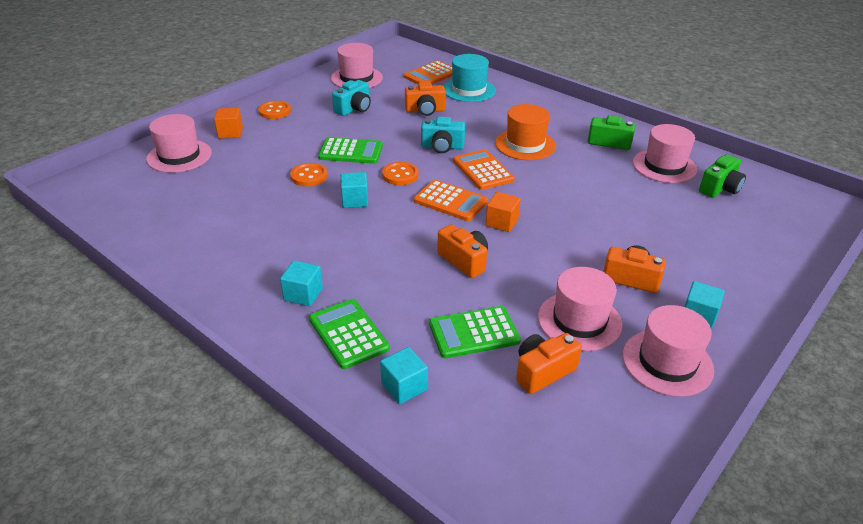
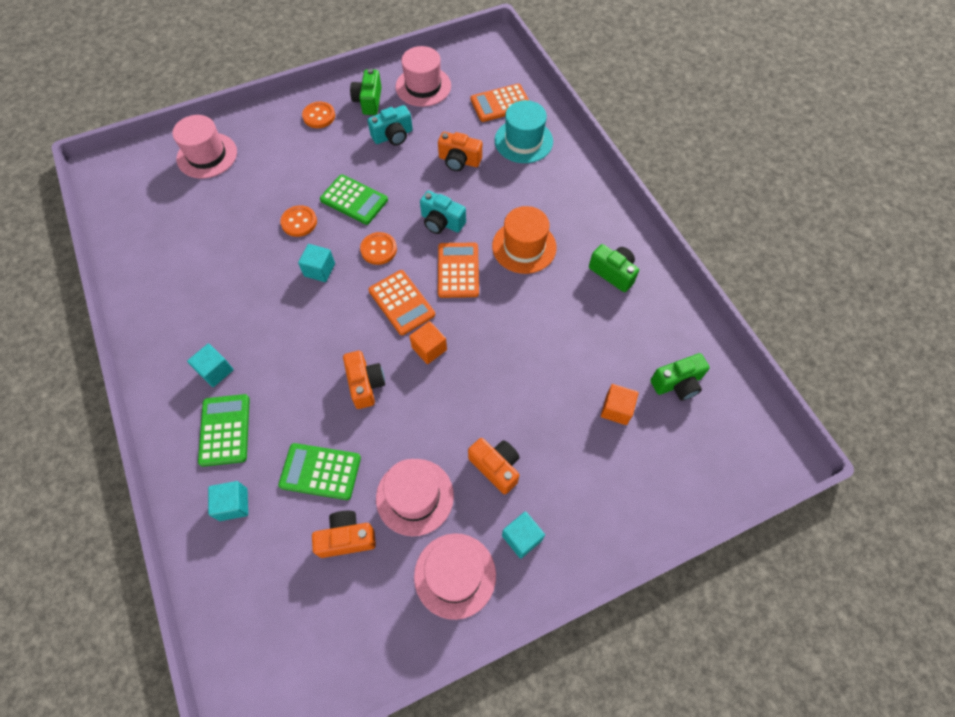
camera: 25 degrees right, 25 degrees up
orange cube [214,108,243,138] -> orange cube moved to [601,384,639,425]
pink hat [633,124,697,183] -> none
none -> green camera [350,69,382,115]

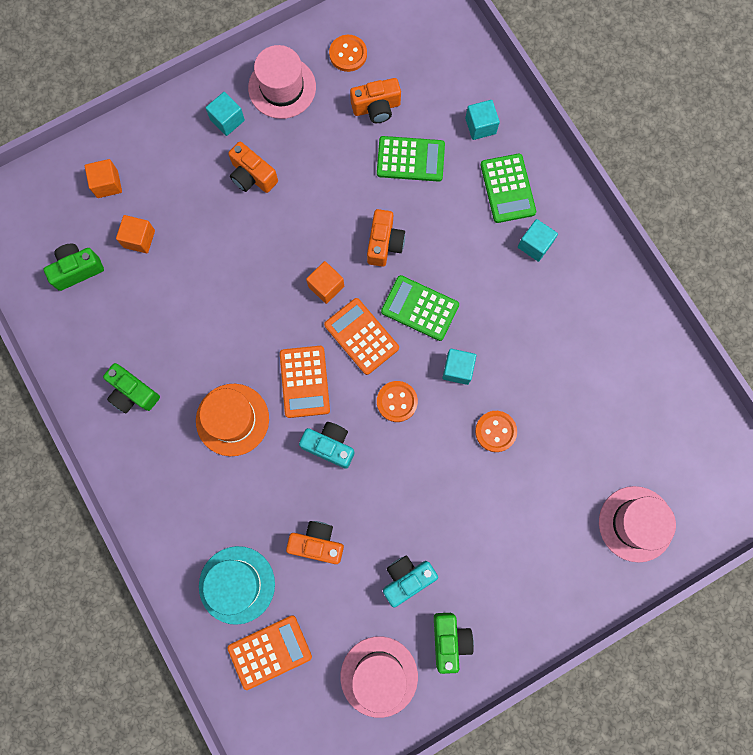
camera: 175 degrees right, 15 degrees up
orange button [302,102,335,128] -> orange button moved to [329,35,367,72]
green calculator [320,175,388,225] -> green calculator moved to [381,275,459,341]
orange camera [343,351,385,409] -> orange camera turned 150 degrees counterclockwise [367,209,405,267]
pink hat [376,459,454,536] -> none
none -> orange cube [85,159,122,198]

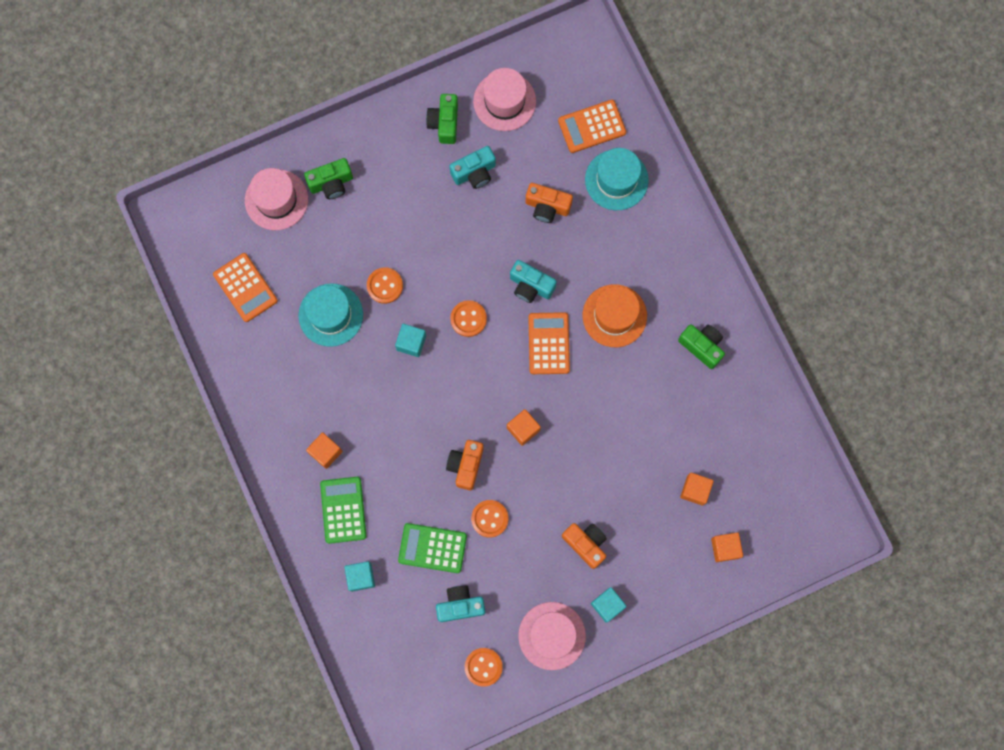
camera: 175 degrees left, 0 degrees up
green camera [44,244,104,291] -> green camera moved to [304,158,353,199]
orange calculator [324,298,399,375] -> orange calculator moved to [213,253,278,322]
orange camera [350,78,401,123] -> turquoise camera [436,585,486,622]
green calculator [381,275,459,341] -> none
turquoise cube [518,219,558,262] -> orange cube [306,432,342,469]
none -> turquoise hat [298,283,363,347]
none -> orange button [471,500,508,538]

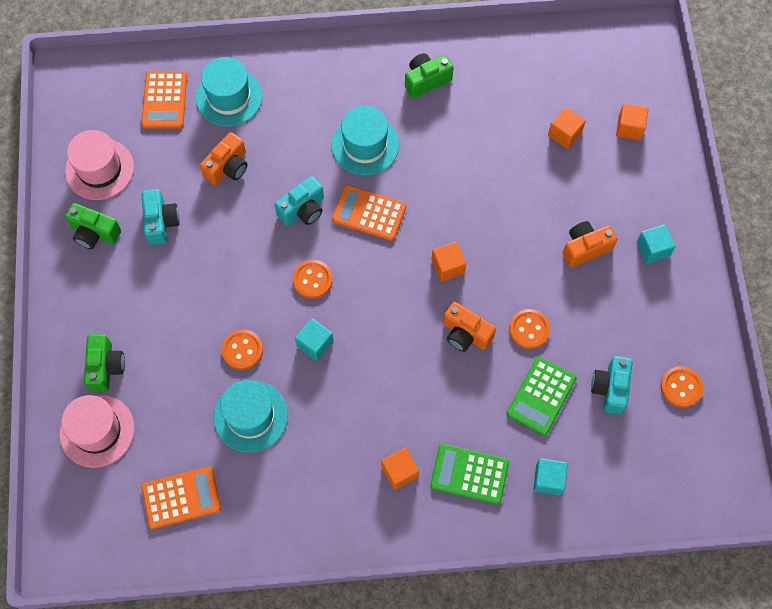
camera: 70 degrees left, 10 degrees down
pink hat [518,602,586,670] -> none
orange hat [583,284,647,347] -> turquoise hat [331,106,399,175]

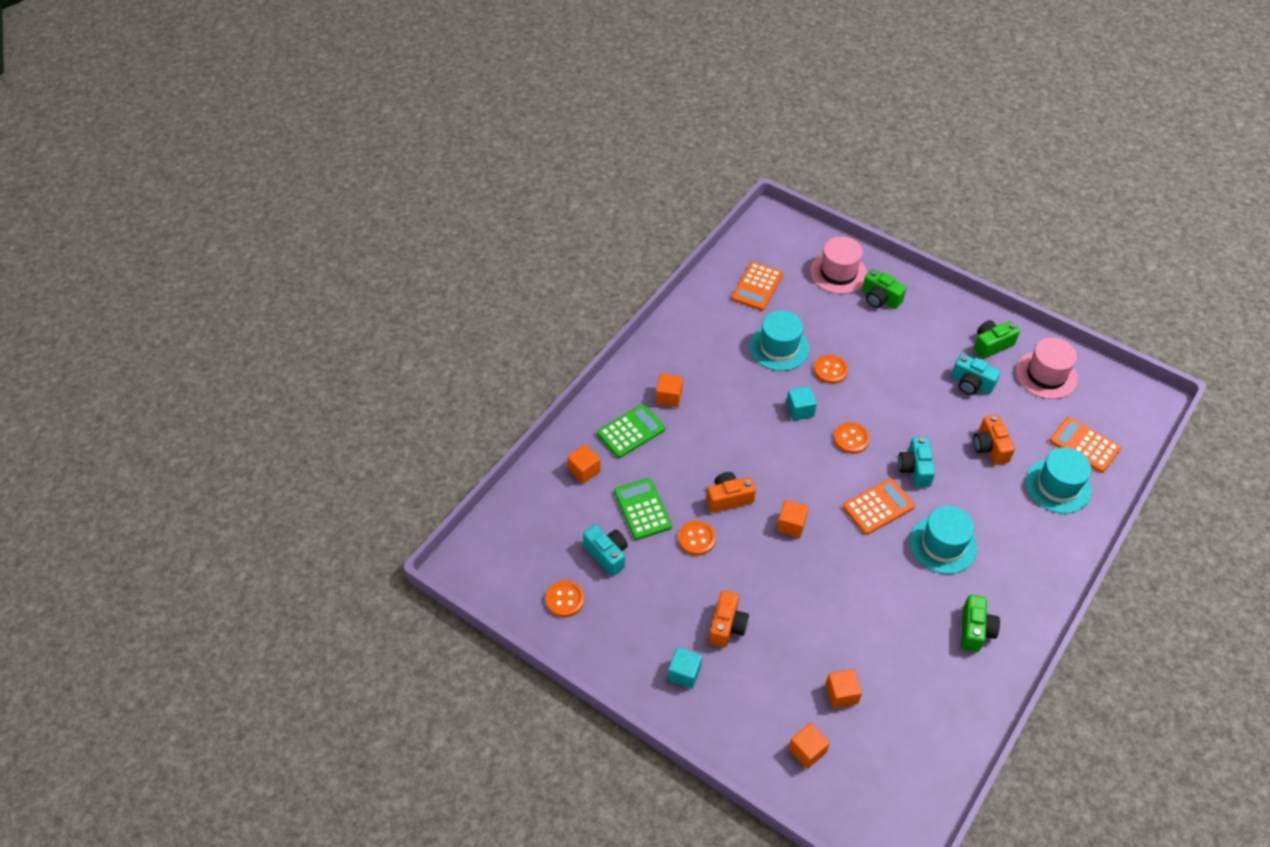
camera: 130 degrees right, 15 degrees down
turquoise cube [533,458,568,496] -> orange cube [567,444,601,484]

